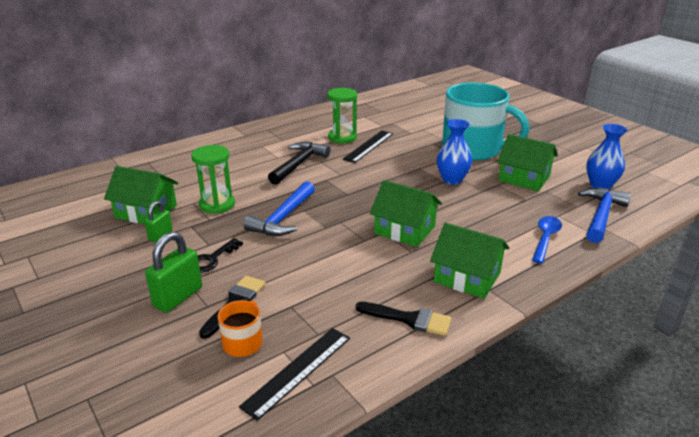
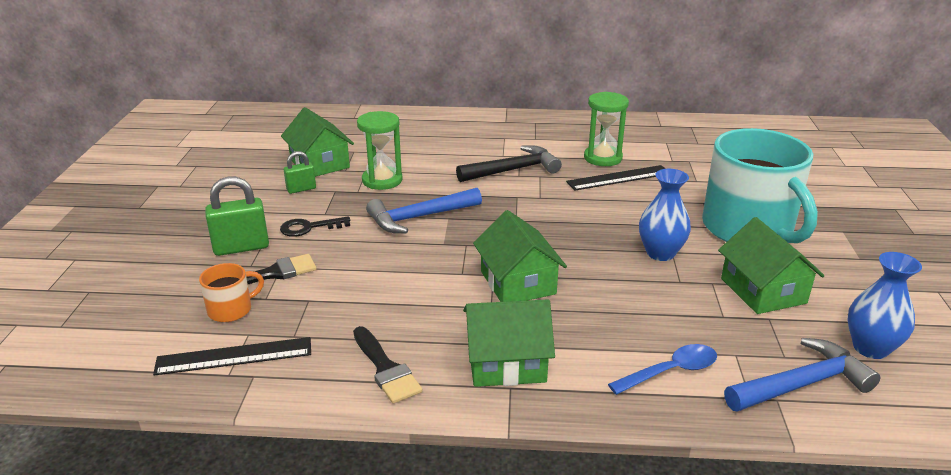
camera: 40 degrees right, 0 degrees up
green house [430,223,509,299] -> green house turned 75 degrees counterclockwise [463,299,555,387]

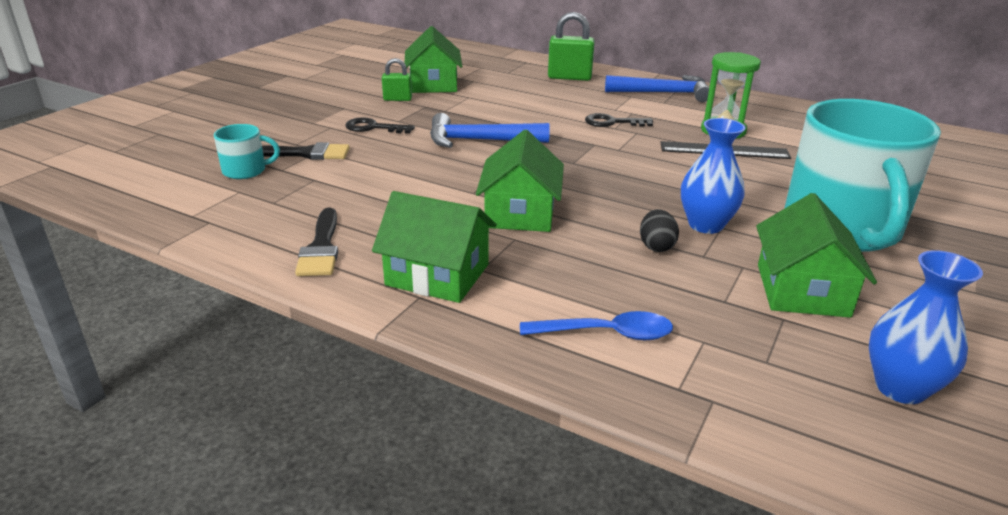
camera: 25 degrees right, 0 degrees up
black ruler [153,337,311,375] -> none
orange mug [199,263,264,322] -> turquoise mug [214,124,280,179]
green padlock [205,176,269,256] -> green padlock moved to [548,12,595,81]
green hourglass [357,111,403,190] -> none
black hammer [456,145,562,182] -> black key [585,113,653,127]
blue hammer [724,338,880,412] -> blue hammer moved to [605,75,709,102]
none -> black egg [640,209,679,252]

